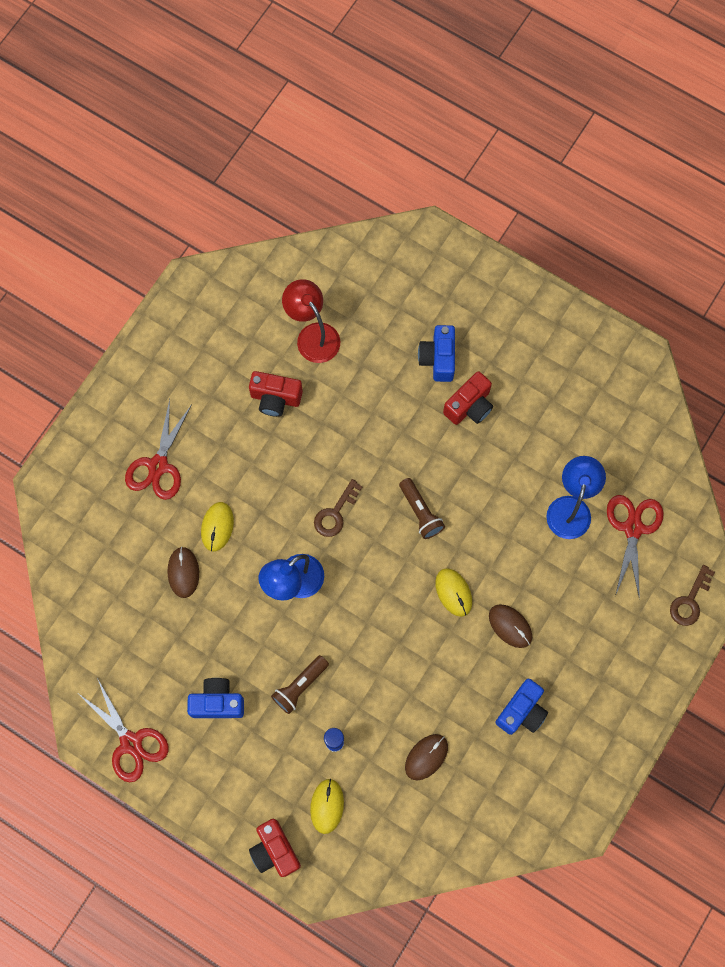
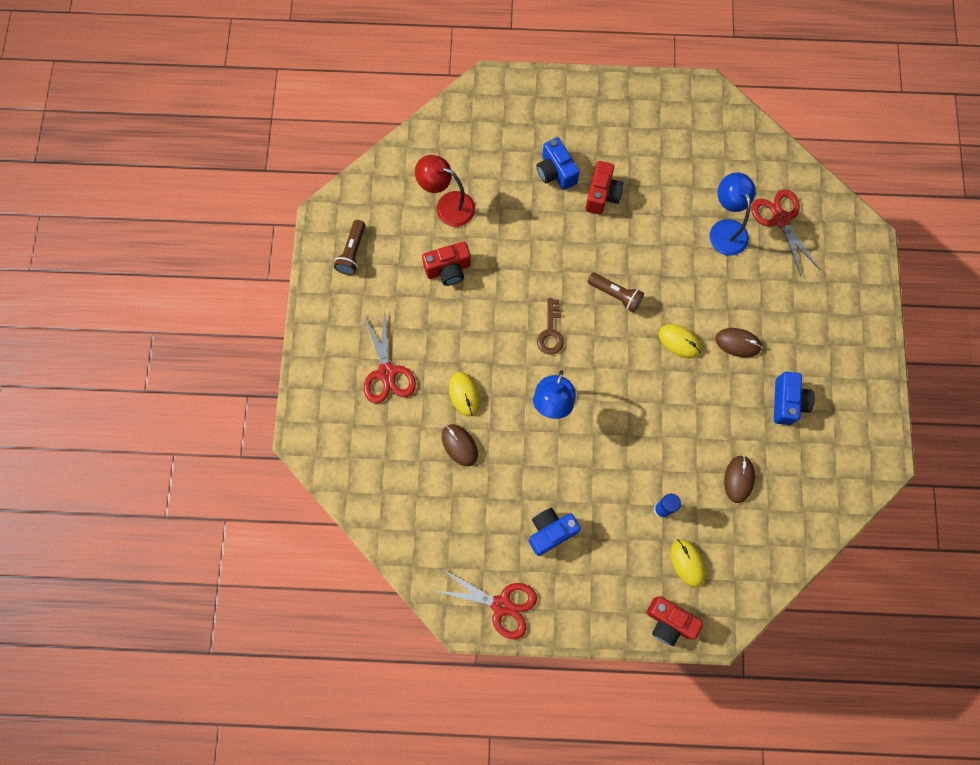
camera: 30 degrees left, 0 degrees up
brown flashlight [271,655,329,714] -> brown flashlight moved to [334,220,365,275]
brown key [670,565,715,626] -> none

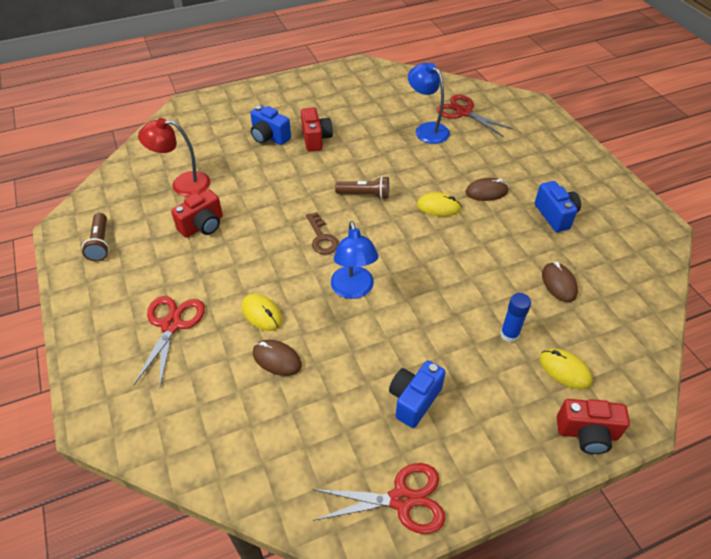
camera: 25 degrees left, 25 degrees down
red scissors [364,311,416,404] -> red scissors turned 135 degrees counterclockwise [134,296,205,389]

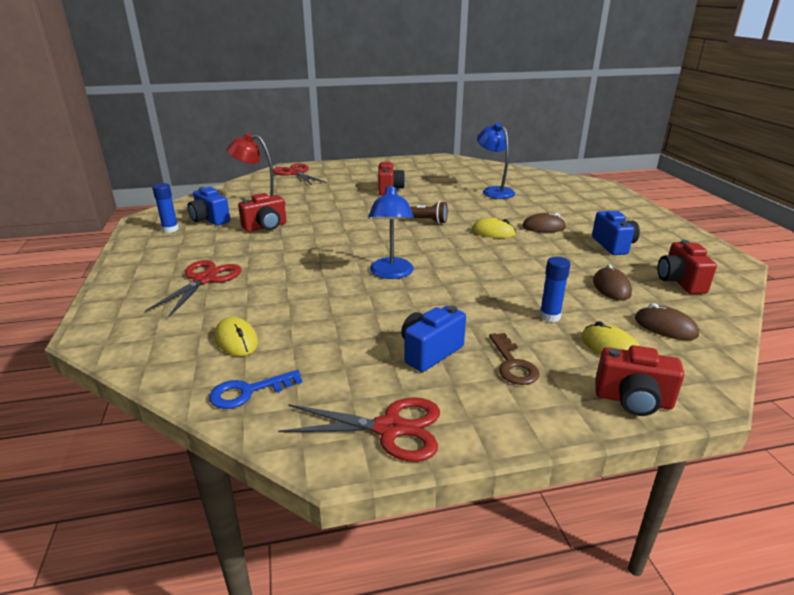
camera: 10 degrees right, 20 degrees down
brown flashlight [82,213,109,261] -> blue glue stick [152,183,179,233]
yellow mouse [242,294,282,331] -> yellow mouse moved to [215,317,258,356]
blue camera [250,105,291,145] -> blue camera moved to [187,187,230,226]
brown mouse [253,339,302,376] -> brown mouse moved to [635,303,699,340]
brown key [306,212,339,255] -> brown key moved to [489,333,539,385]
red scissors [436,95,514,137] -> red scissors moved to [273,164,327,185]
none -> blue key [209,370,302,409]
none -> red camera [657,240,717,294]

